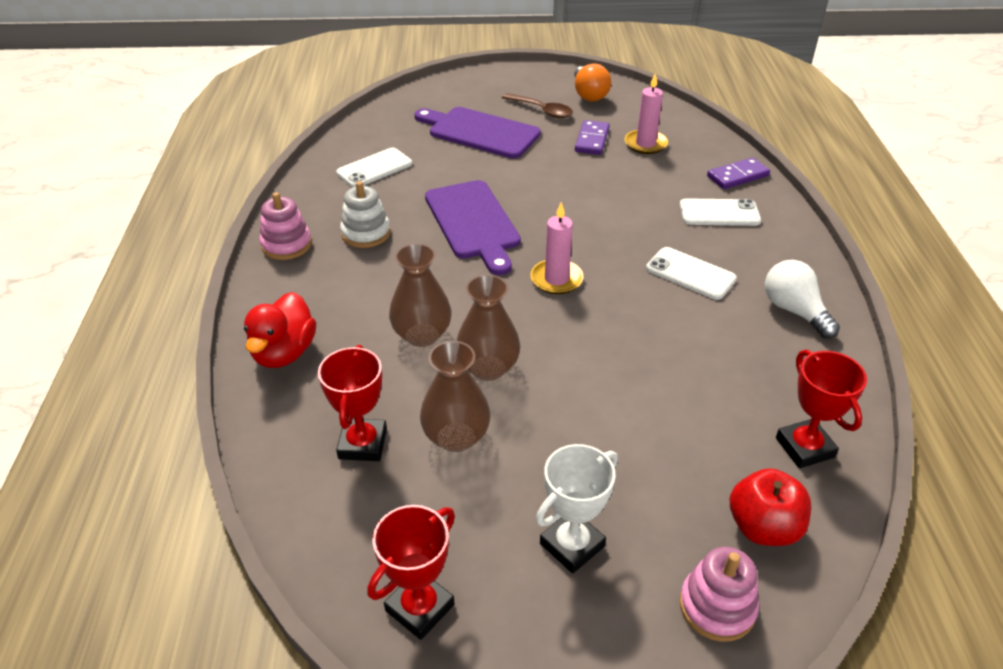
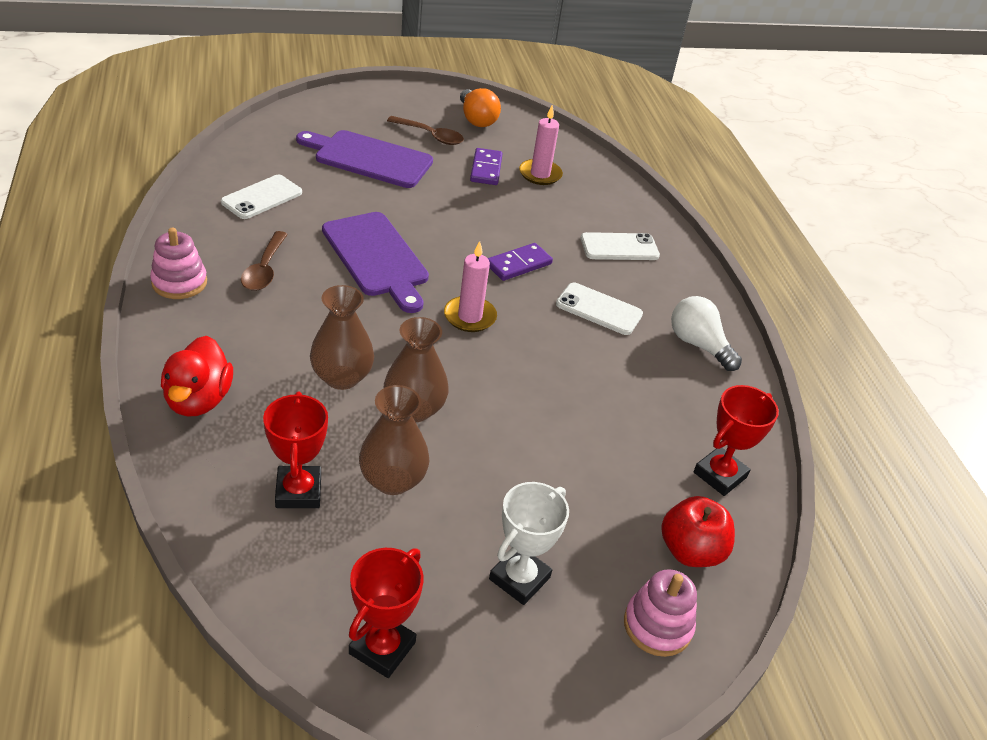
camera: 15 degrees left, 0 degrees up
white stacking toy [340,181,390,248] -> brown spoon [241,231,288,291]
purple domino [707,157,770,189] -> purple domino moved to [488,243,553,281]
red trophy [776,349,867,468] -> red trophy turned 75 degrees clockwise [693,385,779,496]

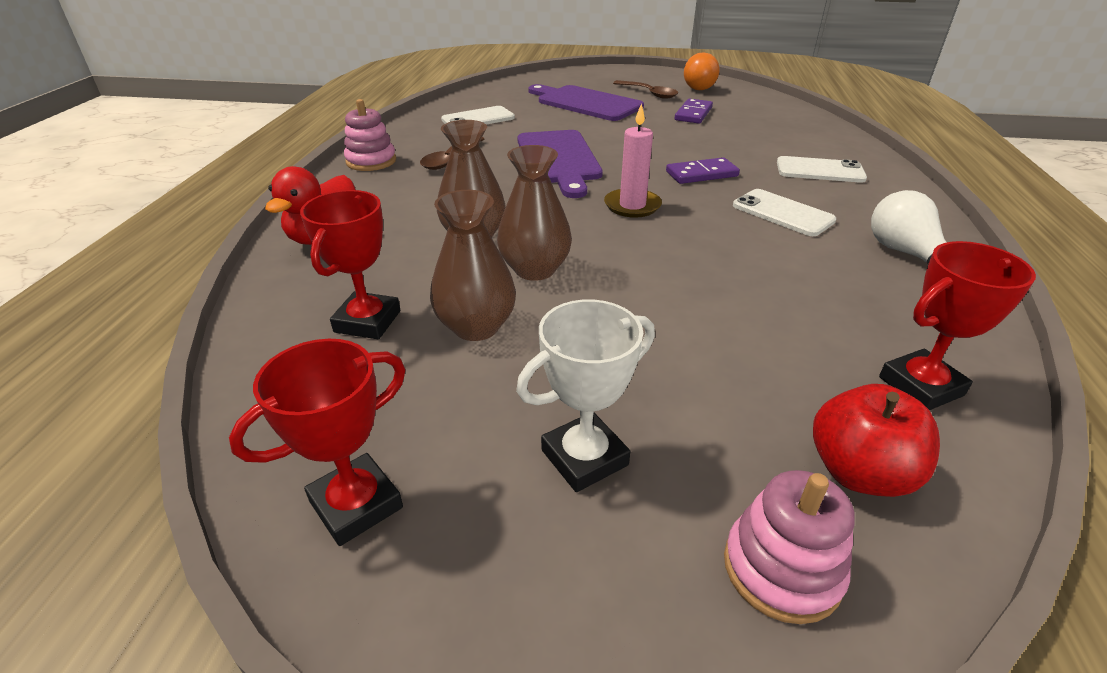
camera: 25 degrees right, 5 degrees down
pink candle [519,105,563,185] -> none

